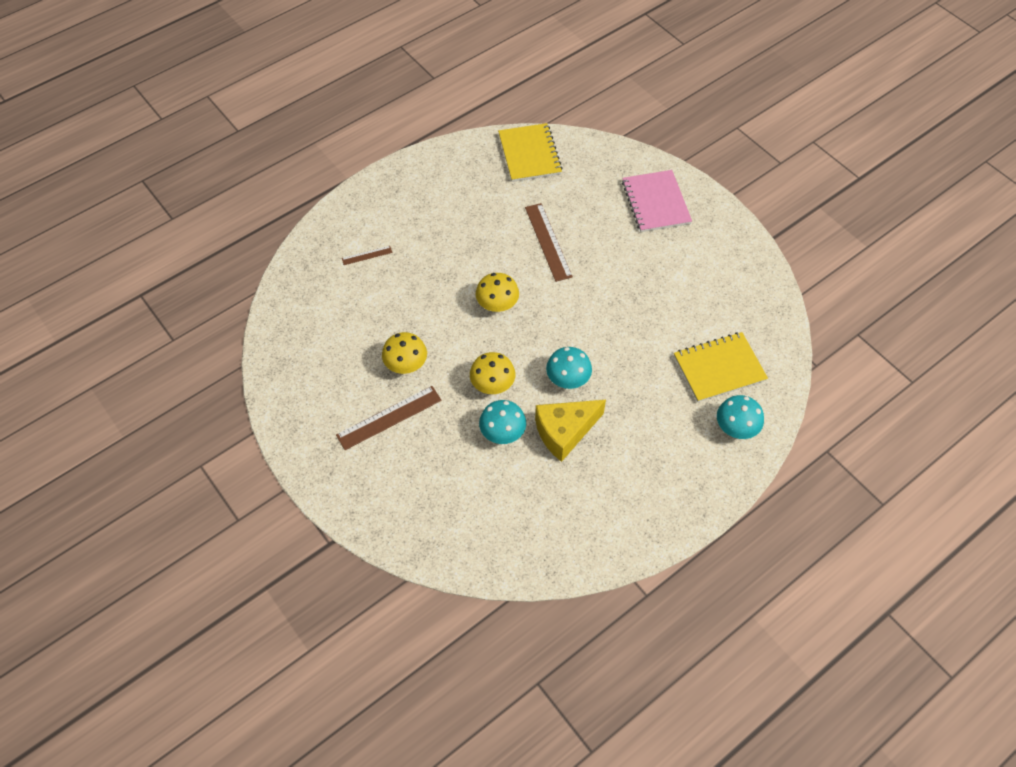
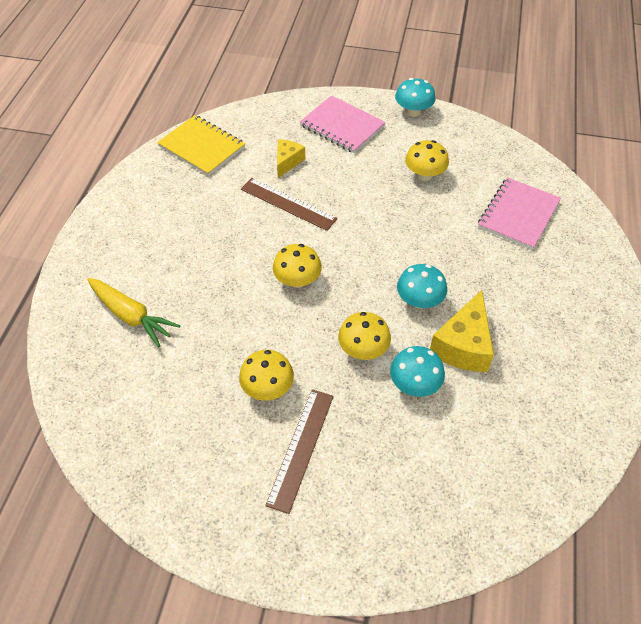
camera: 40 degrees left, 5 degrees down
brown ruler [342,246,392,265] -> yellow carrot [87,278,180,347]
yellow notebook [674,332,768,402] -> pink notebook [478,177,561,250]
turquoise mushroom [717,395,764,439] -> turquoise mushroom moved to [395,78,435,117]
none -> yellow cheese [277,139,305,178]
none -> yellow mushroom [405,140,449,181]

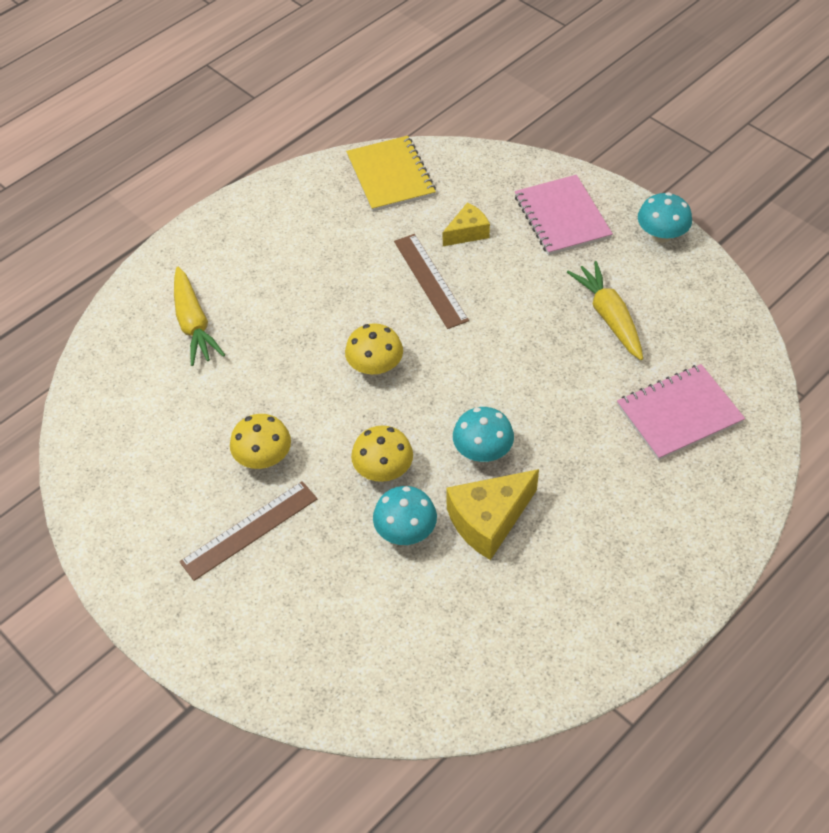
camera: 35 degrees right, 0 degrees up
yellow mushroom [405,140,449,181] -> yellow carrot [567,261,643,360]

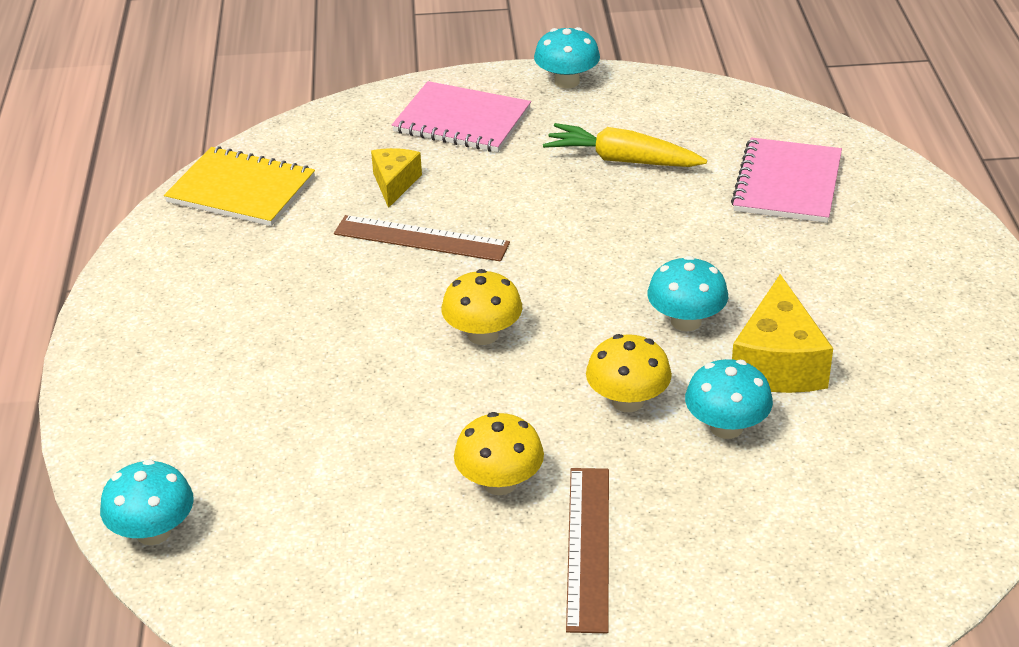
camera: 50 degrees left, 15 degrees down
yellow carrot [174,267,225,366] -> none
none -> turquoise mushroom [100,459,194,545]

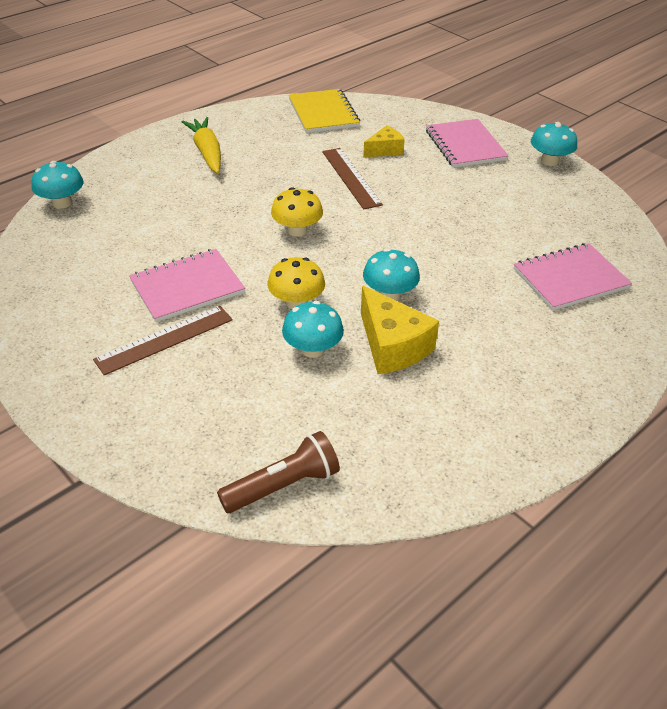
camera: 50 degrees right, 5 degrees up
yellow mushroom [454,412,544,495] -> pink notebook [129,249,245,322]
yellow carrot [543,123,707,167] -> yellow carrot moved to [182,117,221,173]
yellow cheese [732,274,833,393] -> yellow cheese turned 90 degrees counterclockwise [361,286,439,374]
none -> brown flashlight [217,431,340,513]

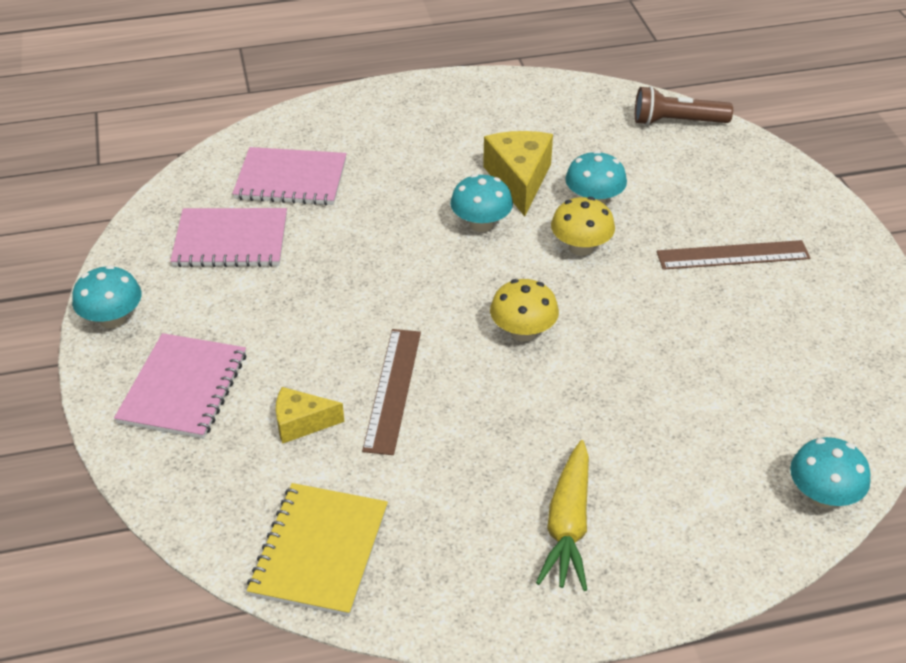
camera: 150 degrees left, 0 degrees up
pink notebook [129,249,245,322] -> pink notebook moved to [170,208,287,267]

